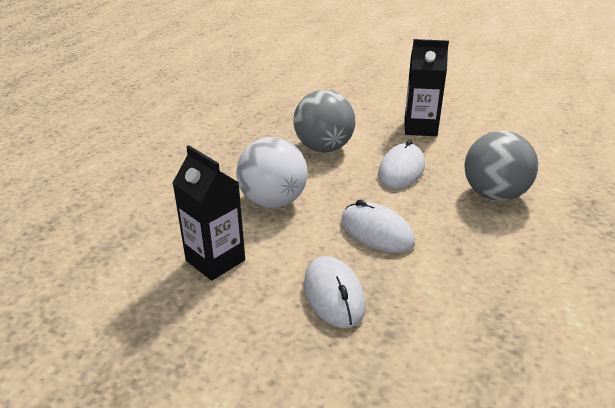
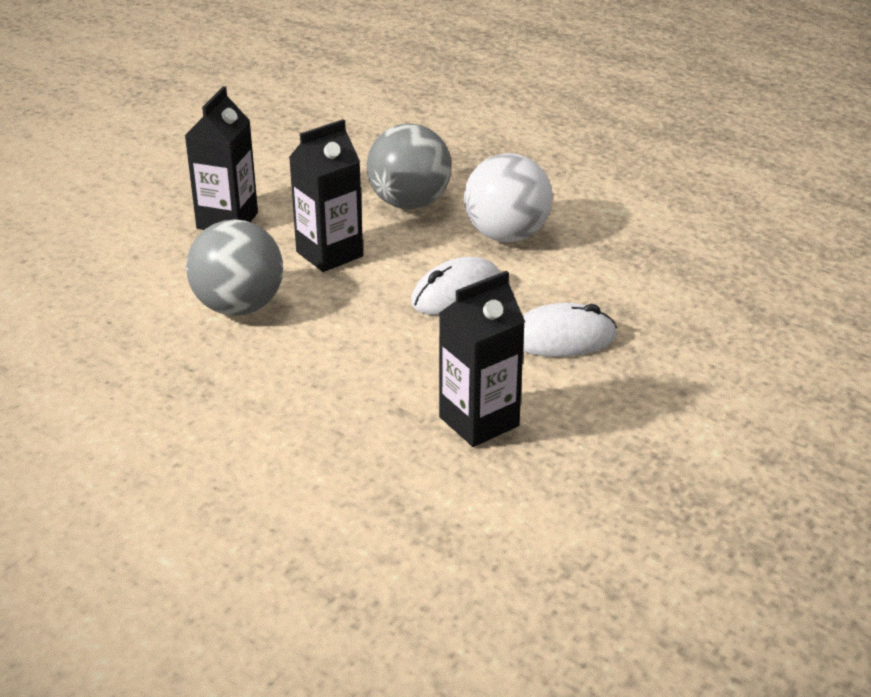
camera: 80 degrees left, 0 degrees up
white ball [236,137,307,208] -> white ball moved to [464,153,553,242]
white mouse [378,139,425,189] -> black carton [289,119,363,272]

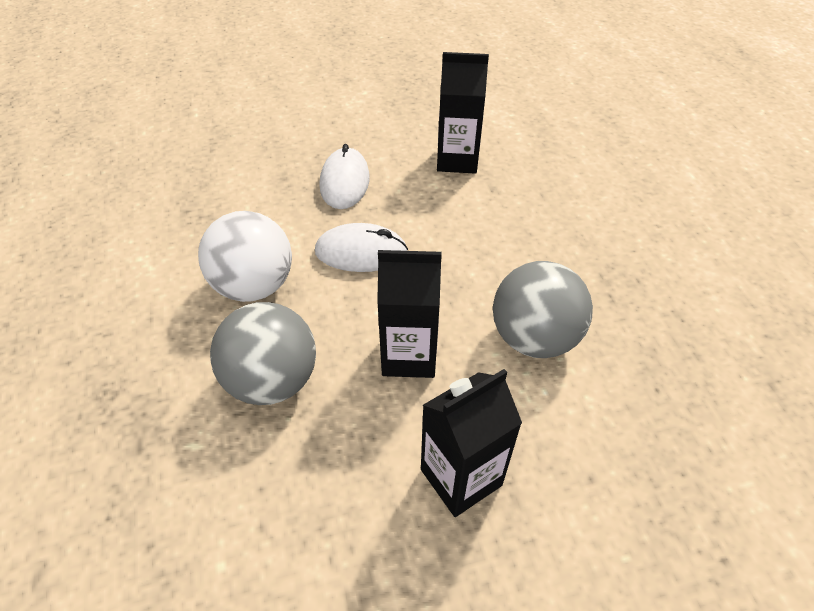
camera: 140 degrees left, 15 degrees up
white mouse [523,303,617,357] -> white mouse turned 60 degrees clockwise [319,144,370,209]

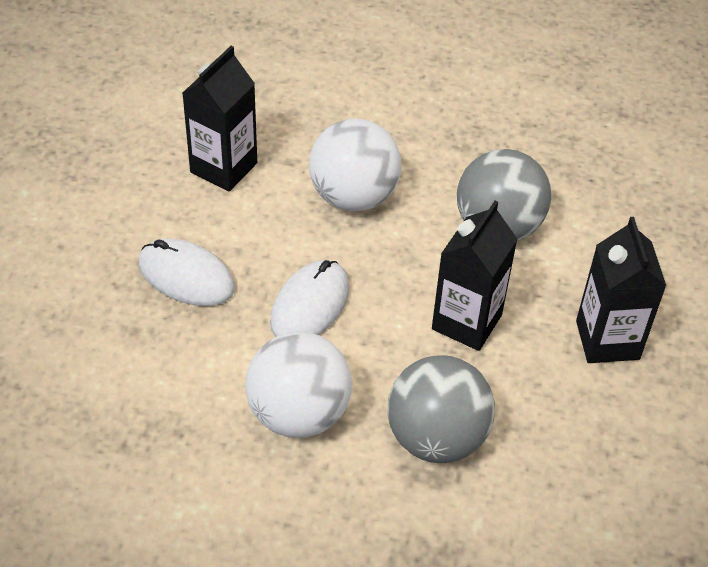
camera: 65 degrees left, 0 degrees up
none -> white ball [309,119,401,211]

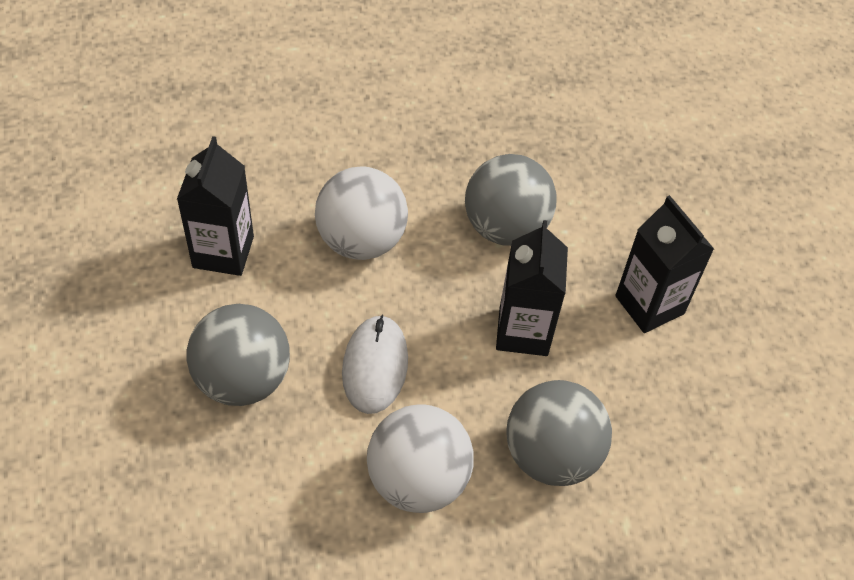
camera: 25 degrees left, 5 degrees up
white mouse [139,238,235,306] -> grey ball [187,304,290,406]

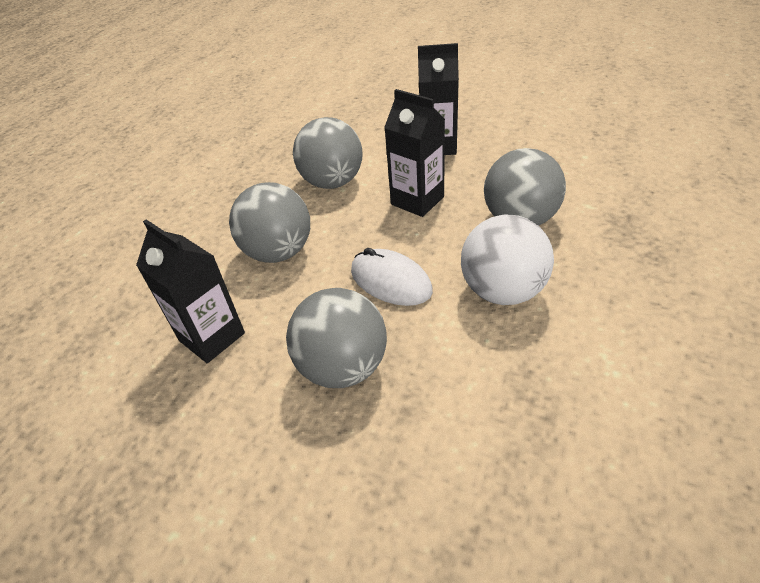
camera: 50 degrees left, 10 degrees down
white ball [315,166,408,260] -> grey ball [229,182,310,263]

